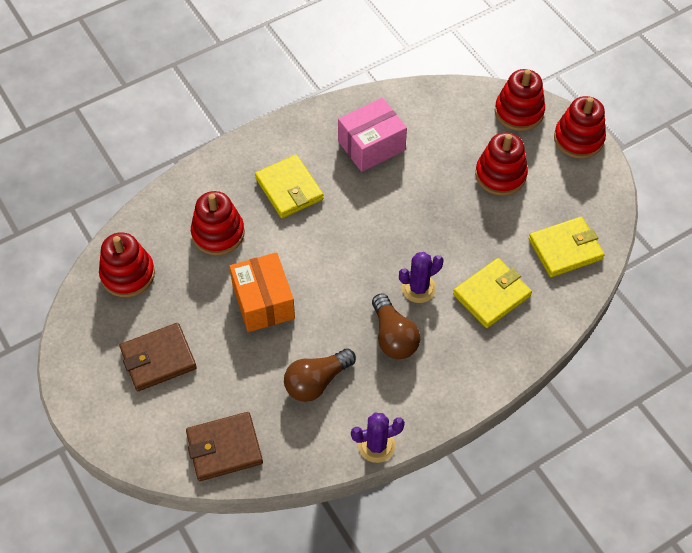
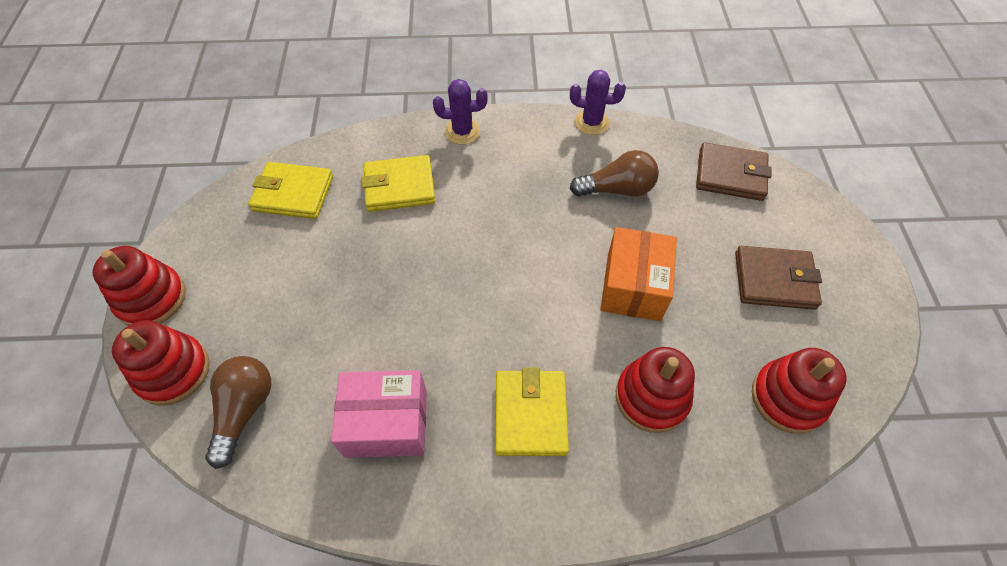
camera: 150 degrees left, 0 degrees up
brown light bulb [372,293,420,359] -> brown light bulb moved to [205,356,271,469]
purple cactus [399,252,444,303] -> purple cactus moved to [433,79,487,145]
red stacking toy [475,132,528,196] -> none

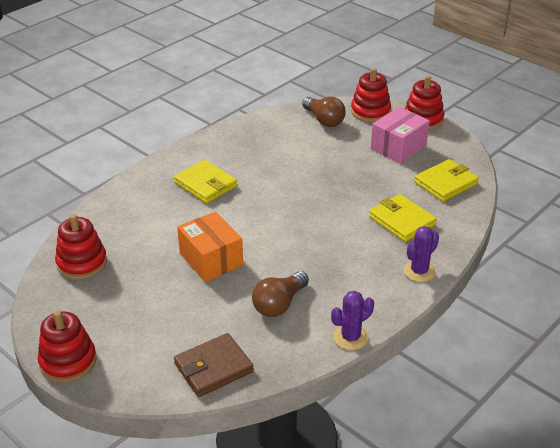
camera: 135 degrees right, 20 degrees down
pink box [331,370,427,458] -> pink box moved to [371,107,430,164]
yellow wallet [362,155,435,212] -> yellow wallet turned 75 degrees counterclockwise [369,194,437,242]
red stacking toy [616,347,695,433] -> red stacking toy moved to [38,310,97,383]
brown wallet [735,246,822,310] -> none

